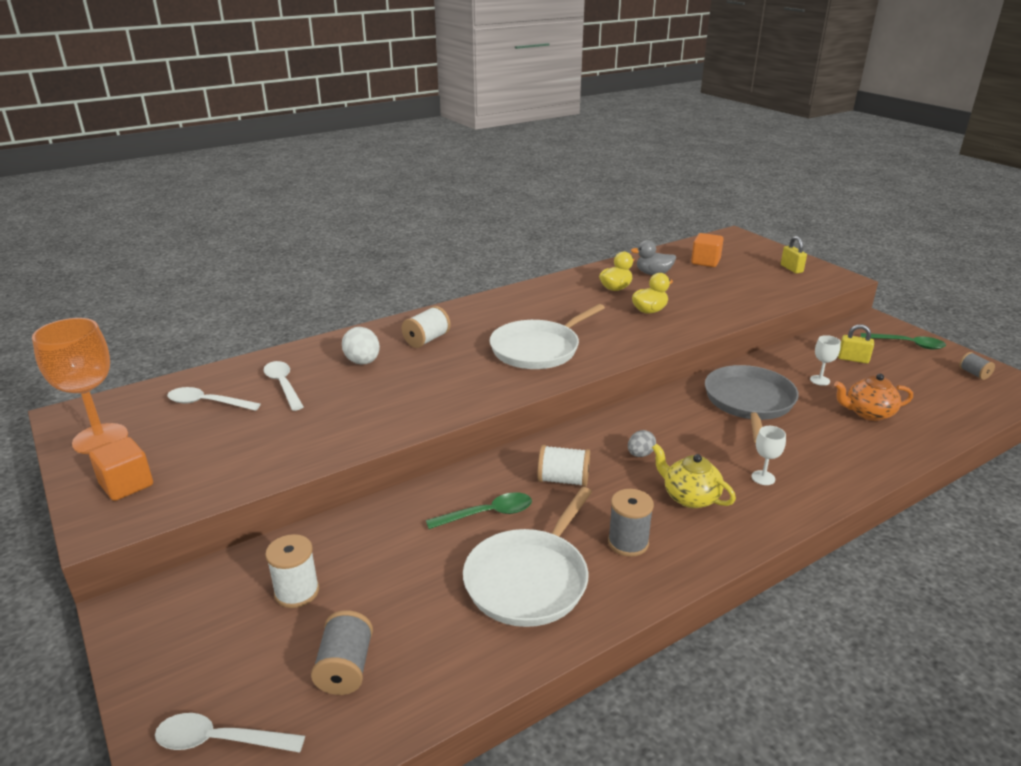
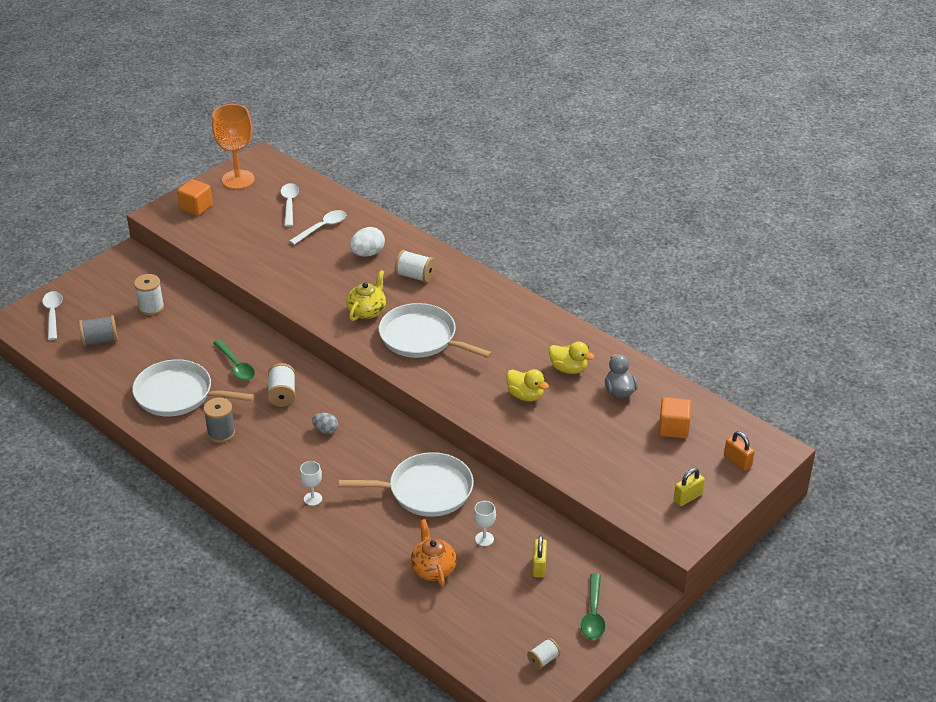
camera: 75 degrees right, 10 degrees up
yellow teapot [652,444,736,508] -> yellow teapot moved to [346,270,386,321]
grey pan [705,365,799,443] -> white pan [339,452,474,517]
grey spool [959,352,995,380] -> white spool [527,638,561,669]
none -> orange padlock [724,431,755,471]

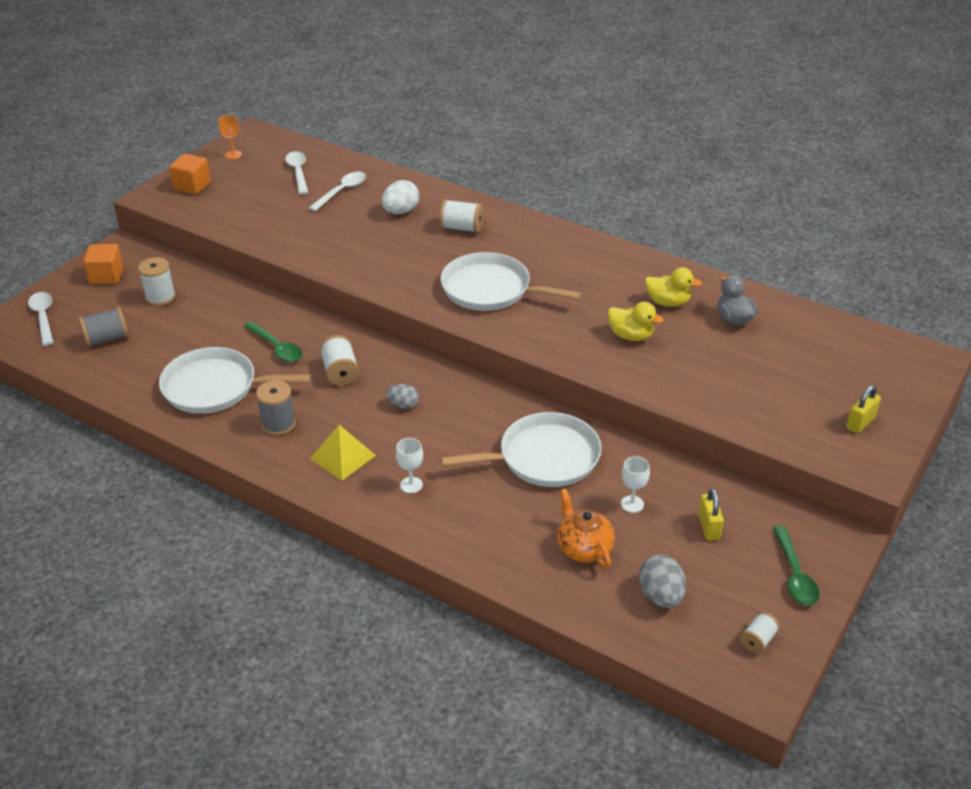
camera: 10 degrees left, 0 degrees up
orange goblet [212,104,255,189] -> orange goblet [218,115,242,159], size x0.46
yellow teapot [346,270,386,321] -> none
orange cube [659,397,692,439] -> orange cube moved to [83,244,124,284]
orange padlock [724,431,755,471] -> none
none -> yellow pyramid [310,425,376,480]
none -> grey egg [639,555,686,608]

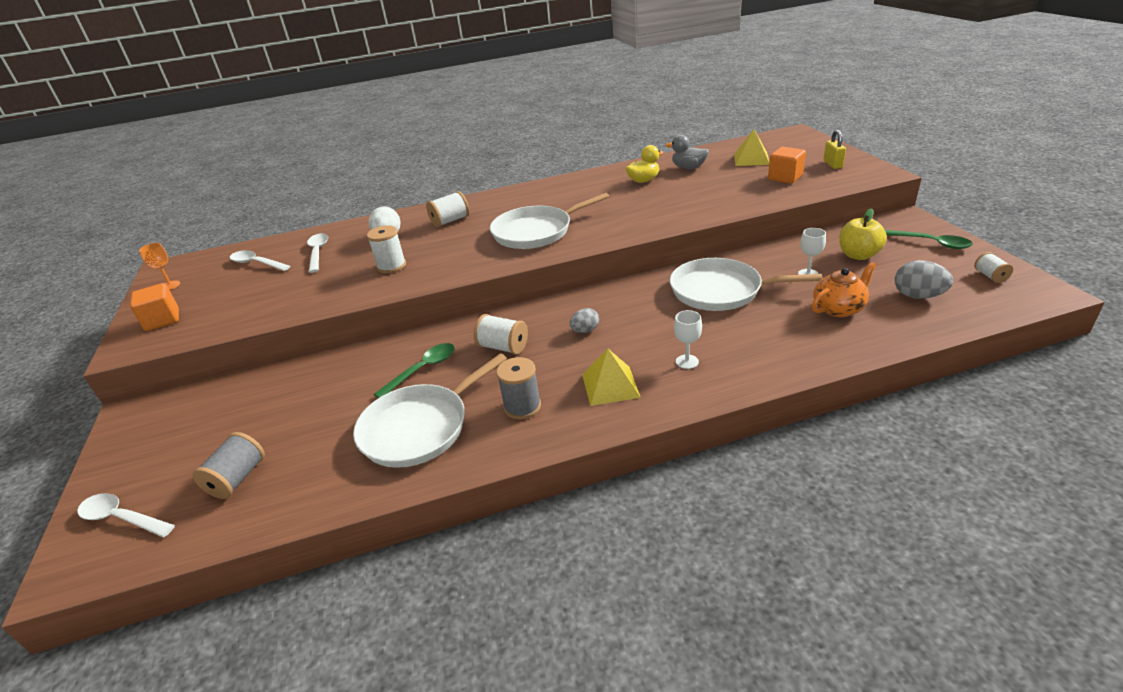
camera: 45 degrees left, 5 degrees down
orange cube [83,244,124,284] -> orange cube moved to [768,147,806,184]
white spool [138,257,176,306] -> white spool moved to [367,225,406,273]
green spoon [244,321,303,362] -> green spoon turned 45 degrees counterclockwise [374,343,455,398]
white pan [440,412,602,487] -> white pan turned 105 degrees counterclockwise [670,258,823,311]
orange teapot [557,488,615,568] -> orange teapot turned 135 degrees clockwise [812,262,877,317]
yellow duck [607,302,663,341] -> none
yellow padlock [698,488,724,541] -> yellow apple [839,208,887,260]
none -> yellow pyramid [734,129,769,166]

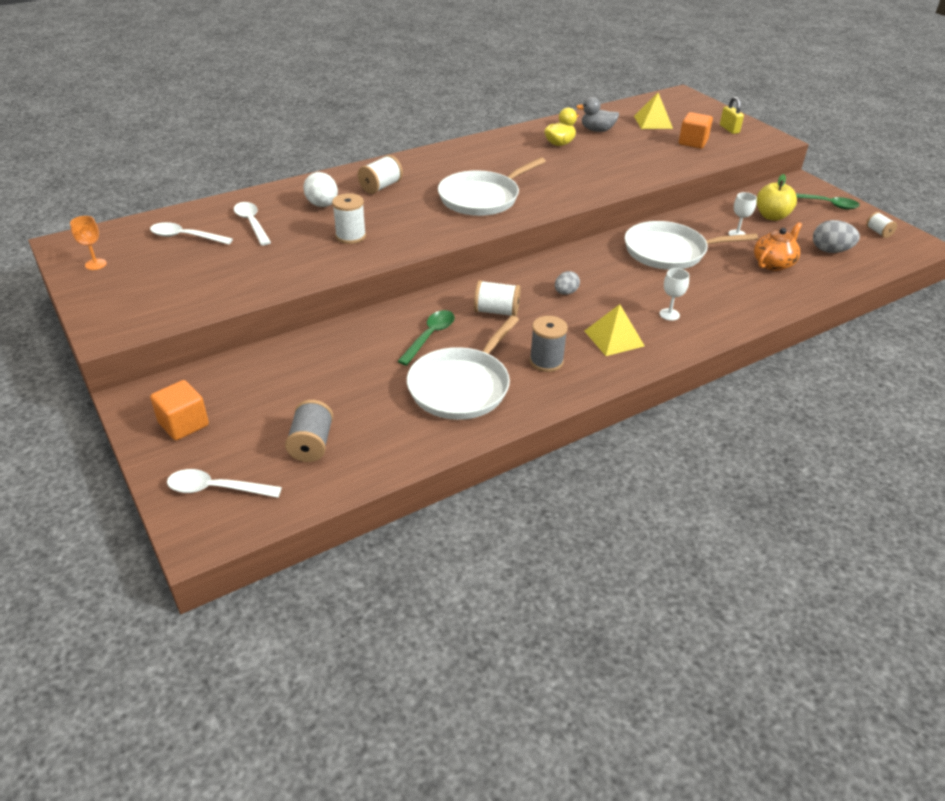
camera: 20 degrees left, 5 degrees up
orange cube [130,283,179,331] -> orange cube moved to [150,380,209,440]

